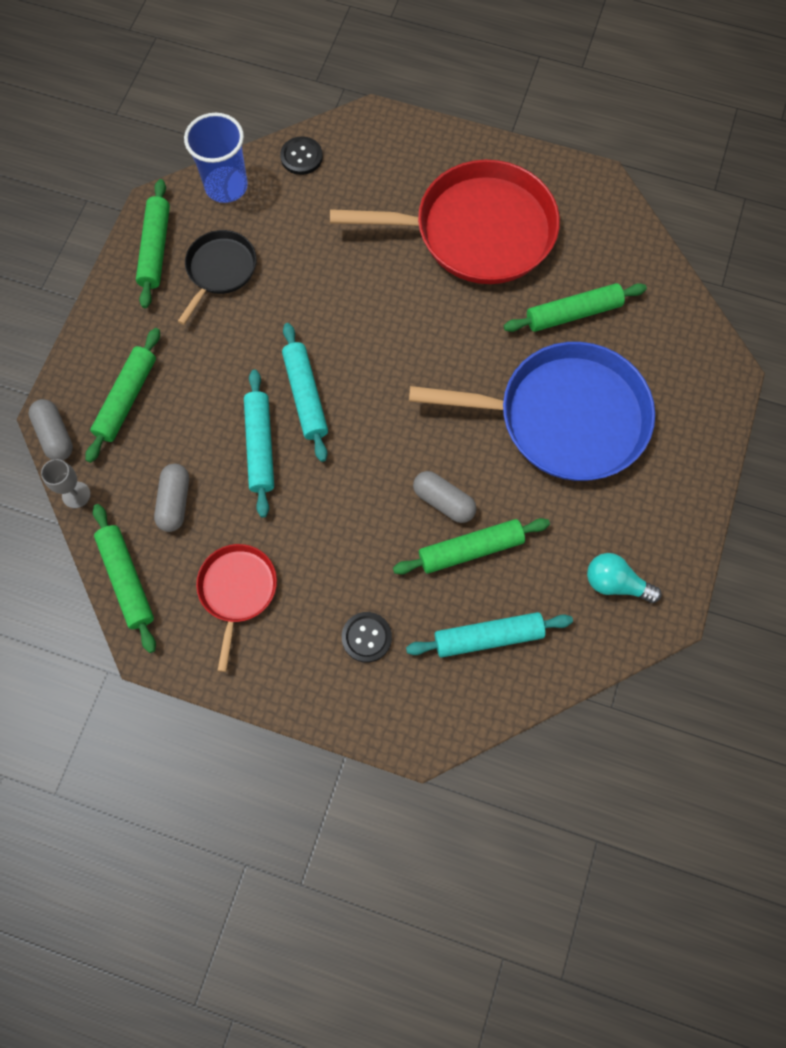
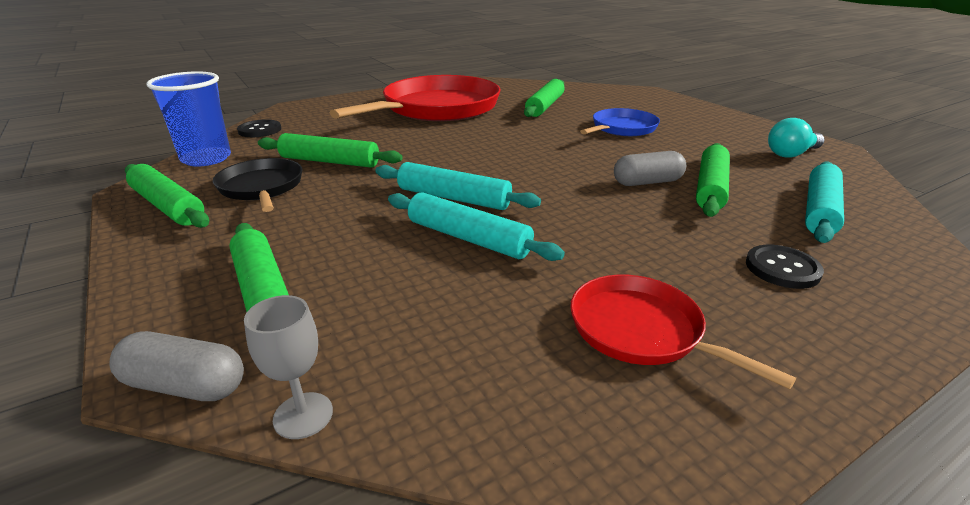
camera: 50 degrees left, 40 degrees down
green rolling pin [93,504,156,653] -> green rolling pin moved to [258,133,403,168]
grey capsule [154,464,189,532] -> none
blue pan [409,342,655,481] -> blue pan [580,108,660,136], size x0.50

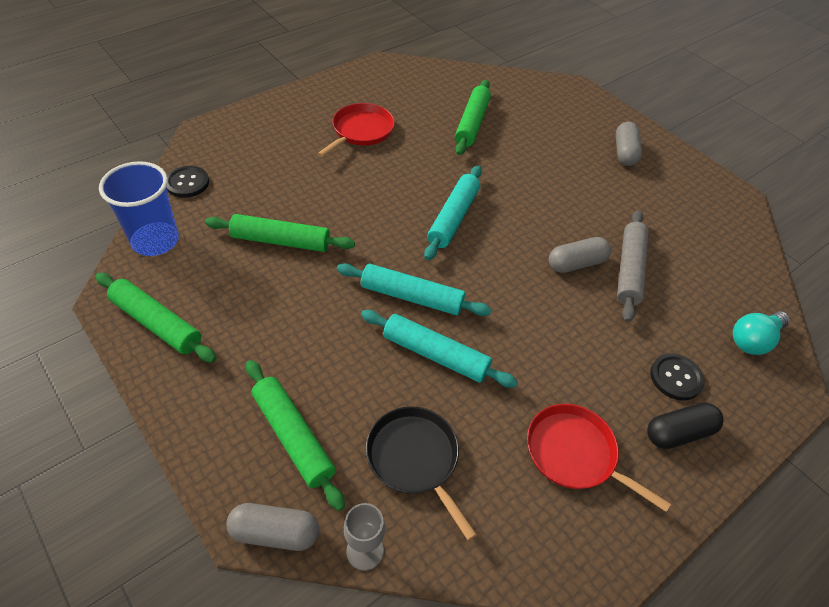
camera: 10 degrees left, 20 degrees up
black pan [213,158,302,212] -> black pan moved to [366,406,477,541]
red pan [330,75,501,121] -> red pan [317,103,395,157], size x0.50
blue pan [580,108,660,136] -> none
green rolling pin [696,143,730,217] -> grey rolling pin [617,210,649,322]
turquoise light bulb [768,118,825,158] -> turquoise light bulb moved to [733,311,790,355]
turquoise rolling pin [805,161,844,243] -> turquoise rolling pin moved to [424,165,482,260]
none -> grey capsule [616,122,642,166]
none -> black capsule [647,403,724,449]

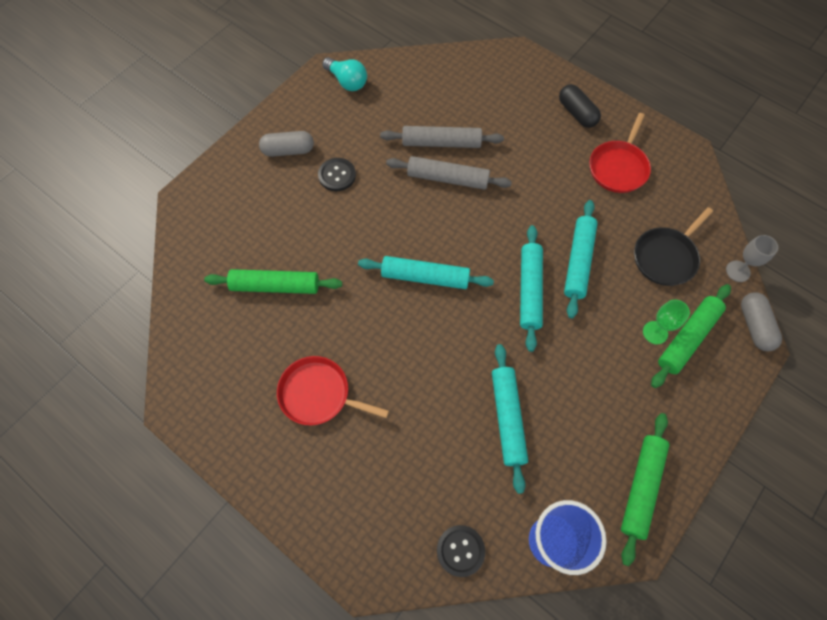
camera: 100 degrees left, 15 degrees up
green rolling pin [205,214,355,252] -> turquoise rolling pin [492,344,528,494]
grey capsule [549,237,611,273] -> grey rolling pin [386,156,512,190]
black button [650,353,705,401] -> black button moved to [318,158,356,191]
turquoise light bulb [733,311,790,355] -> turquoise light bulb moved to [322,58,367,91]
none -> green goblet [643,300,690,344]

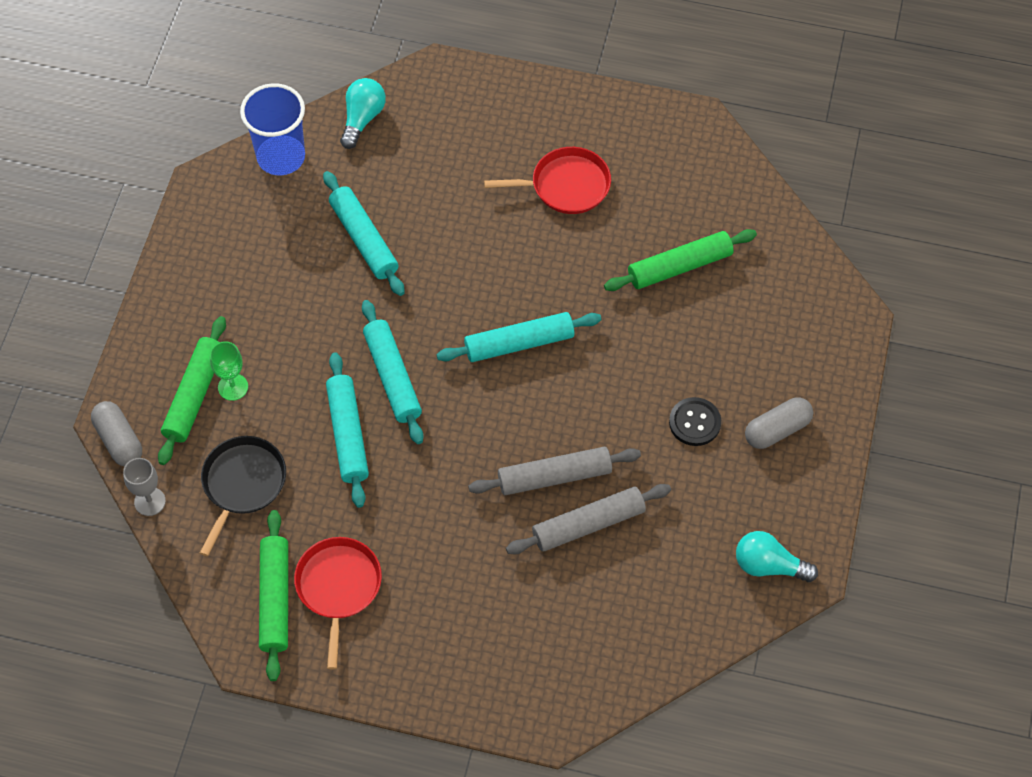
camera: 155 degrees right, 5 degrees down
black button [437,525,485,577] -> turquoise light bulb [340,78,386,149]
black capsule [559,84,601,128] -> none
green rolling pin [621,413,669,566] -> green rolling pin moved to [259,510,288,681]

